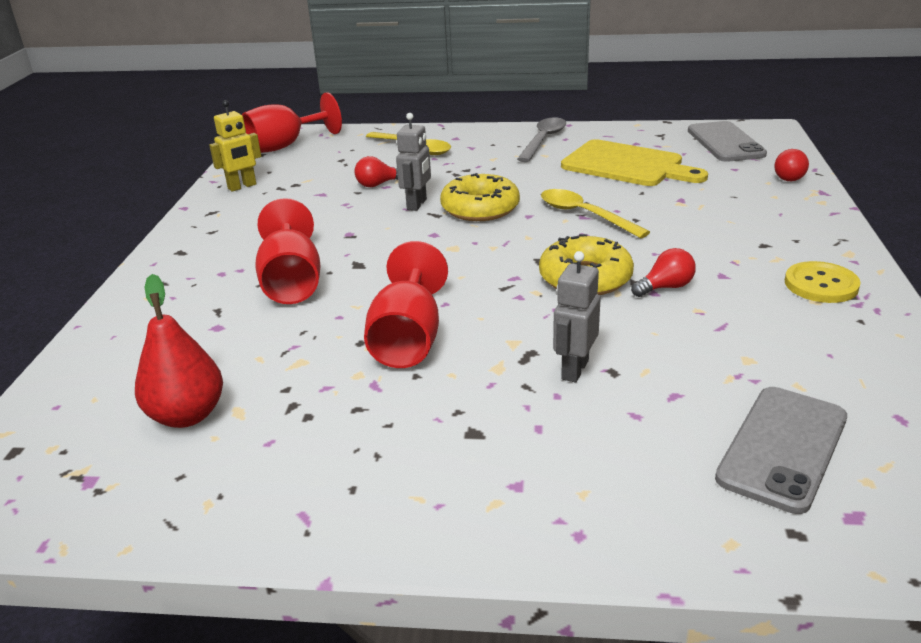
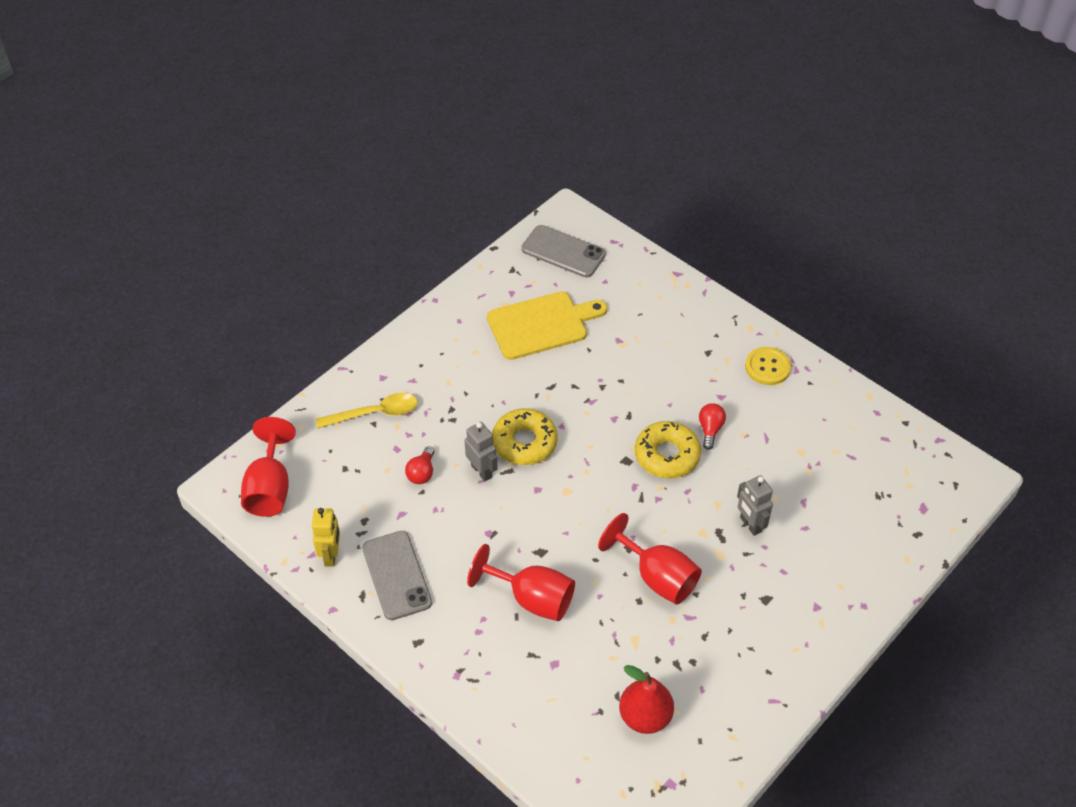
camera: 55 degrees left, 20 degrees up
grey spoon [517,117,566,162] -> none
yellow spoon [541,189,650,238] -> none
grey phone [715,387,847,514] -> grey phone moved to [362,531,432,620]
red light bulb [774,149,809,181] -> none

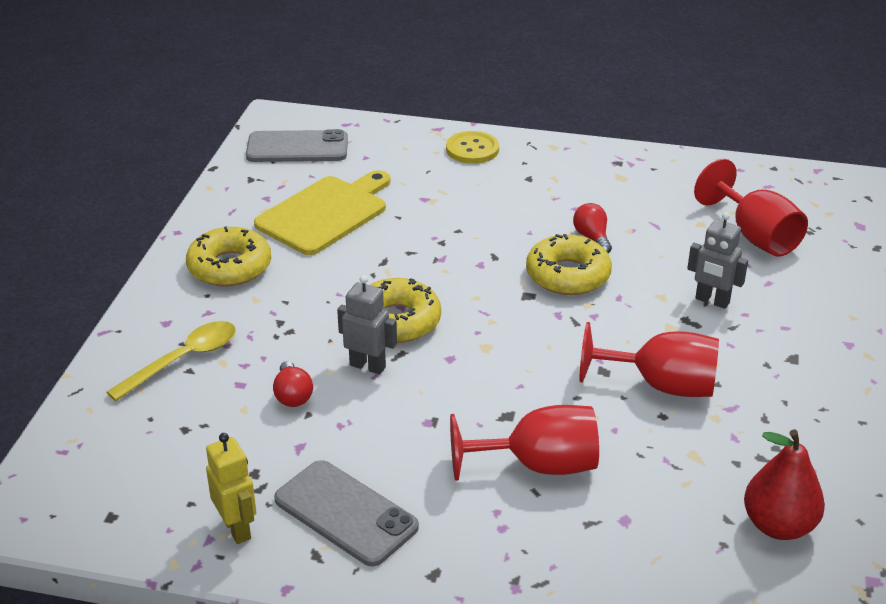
camera: 30 degrees left, 15 degrees down
red goblet [241,417,296,517] -> red goblet moved to [694,159,808,257]
yellow button [745,347,791,385] -> yellow button moved to [446,131,499,164]
none -> yellow donut [186,226,271,287]

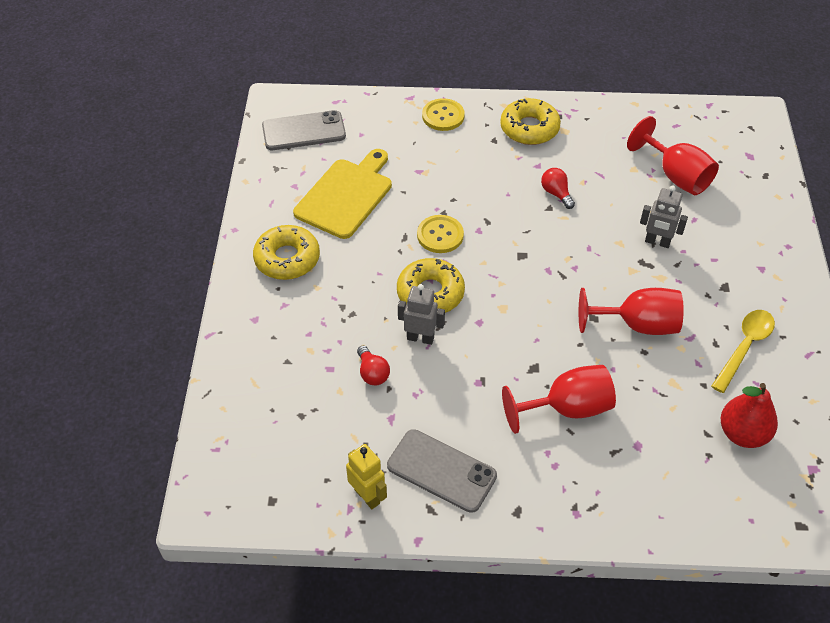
camera: 10 degrees left, 15 degrees up
yellow spoon [106,321,236,401] -> yellow spoon moved to [711,310,775,393]
yellow donut [526,234,612,295] -> yellow donut moved to [500,98,561,145]
none -> yellow button [417,215,464,253]

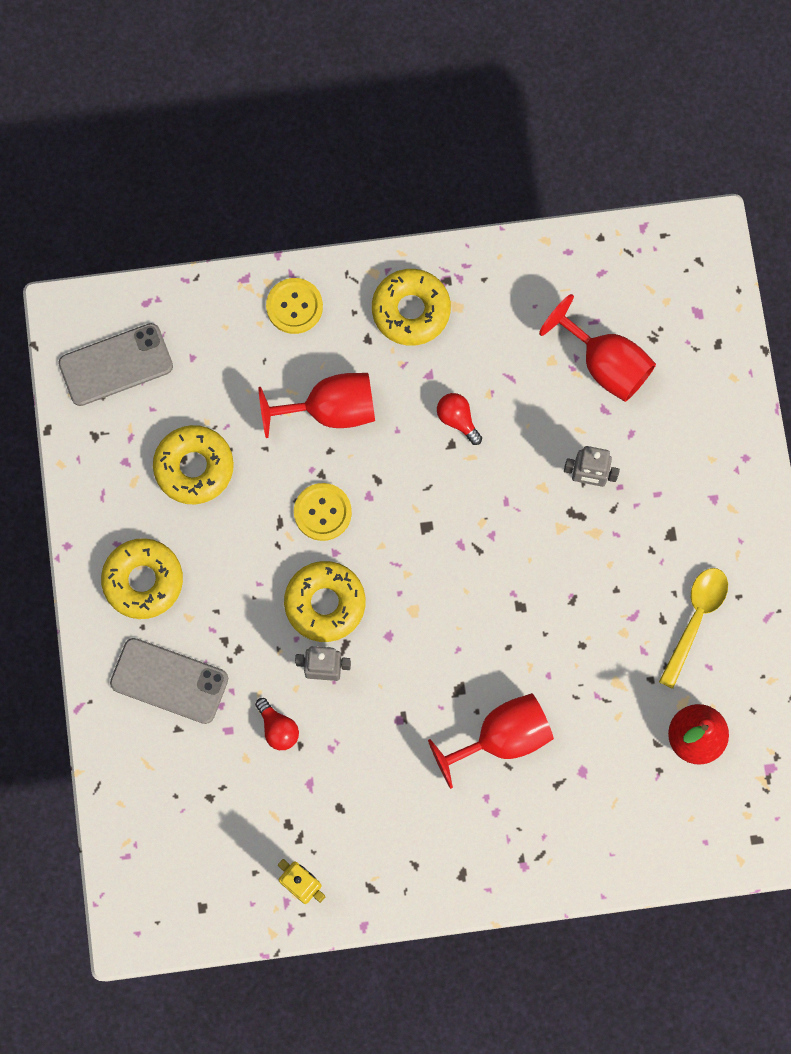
camera: 10 degrees left, 25 degrees up
yellow cutting board [293,149,392,239] -> yellow donut [153,425,234,504]
grey phone [387,429,497,513] -> grey phone moved to [110,638,228,724]
red goblet [579,288,684,335] -> red goblet moved to [258,373,375,438]

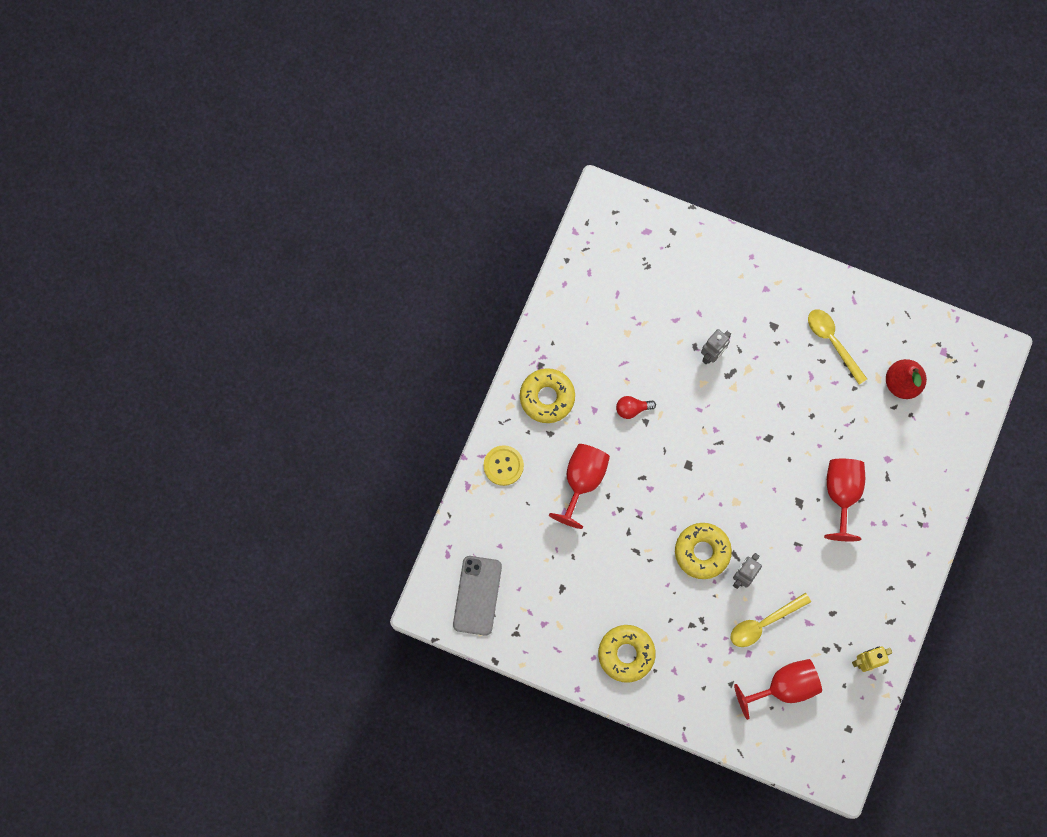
camera: 60 degrees left, 0 degrees up
grey phone [110,638,228,724] -> none
yellow donut [153,425,234,504] -> none
red light bulb [255,698,299,750] -> yellow spoon [730,593,811,647]
yellow button [294,483,352,541] -> none
red goblet [539,294,656,402] -> red goblet moved to [734,659,822,720]

